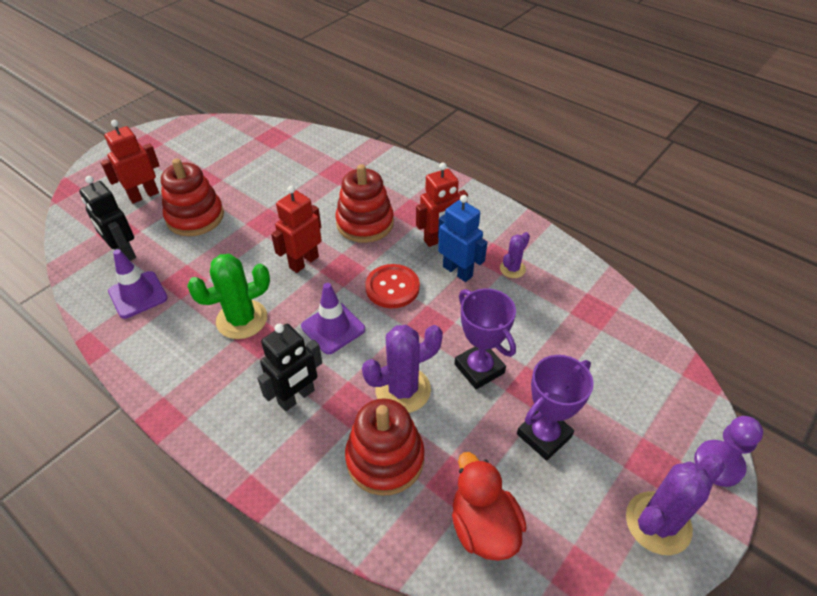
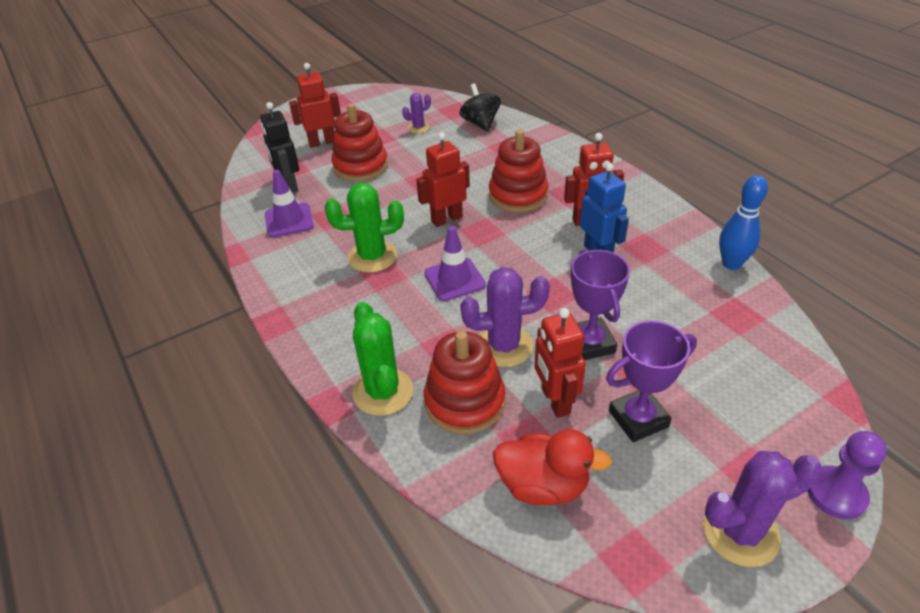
camera: 20 degrees right, 5 degrees down
black robot [257,324,322,411] -> none
red button [365,264,420,308] -> none
red duck [452,452,526,561] -> red duck turned 105 degrees clockwise [493,429,612,505]
purple cactus [500,232,530,278] -> purple cactus moved to [402,93,431,133]
none -> green cactus [352,302,413,416]
none -> black spinning top [459,83,501,132]
none -> red robot [534,308,586,418]
none -> blue bowling pin [719,175,768,270]

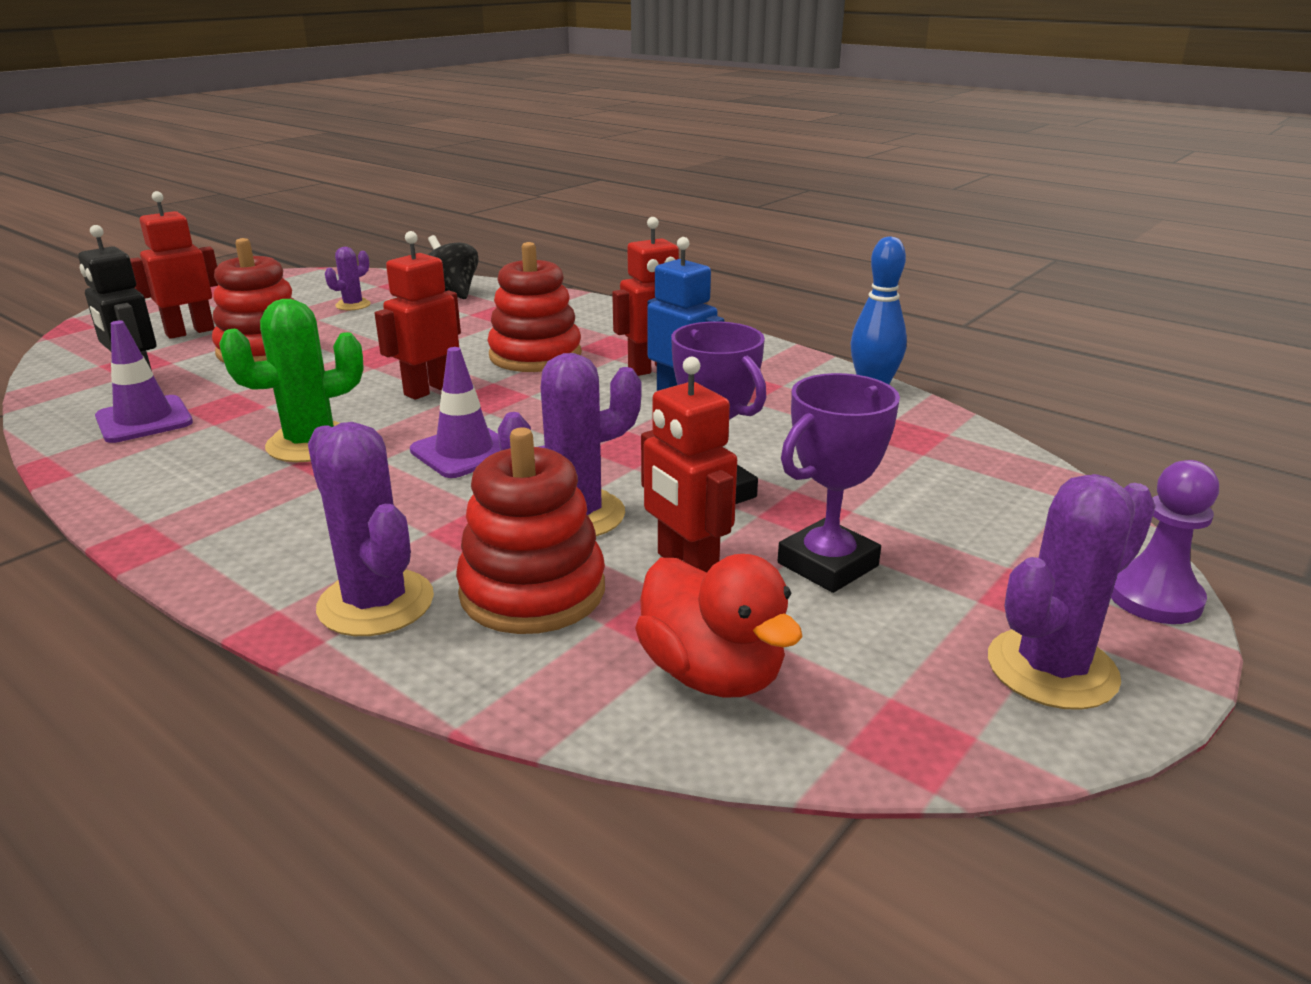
camera: 20 degrees left, 15 degrees down
green cactus [352,302,413,416] -> purple cactus [308,422,434,636]
red duck [493,429,612,505] -> red duck turned 60 degrees clockwise [635,554,802,698]

